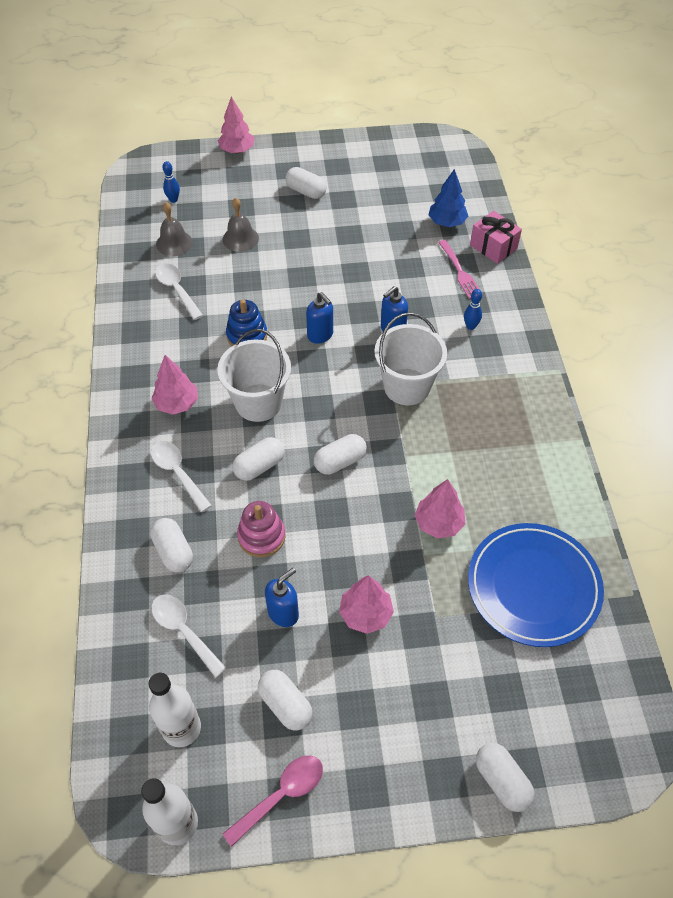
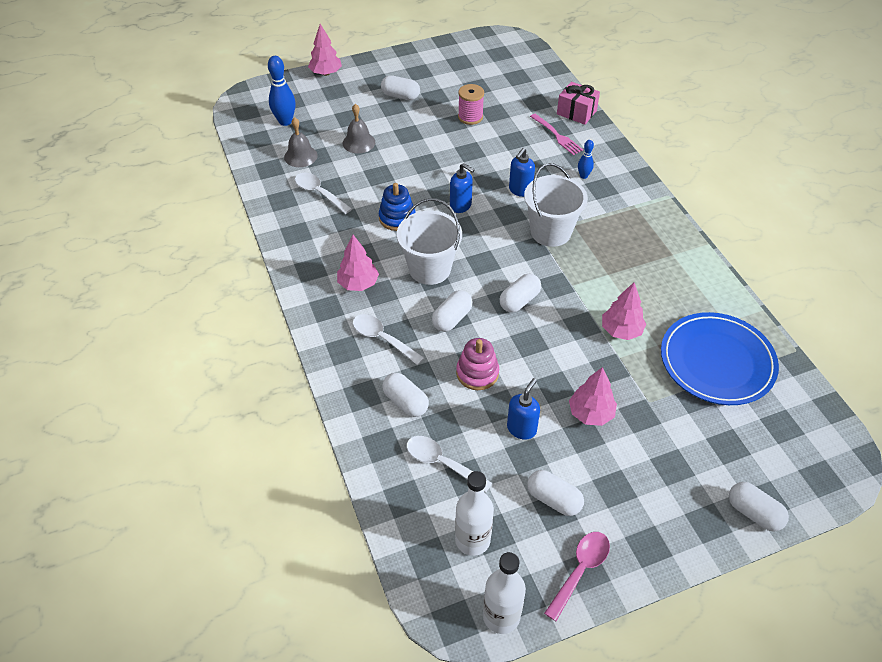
camera: 15 degrees left, 5 degrees down
blue bowling pin [162,161,180,203] -> blue bowling pin [268,56,296,126], size x1.77
blue tree [429,169,468,227] -> none
none -> pink spool [458,84,484,125]

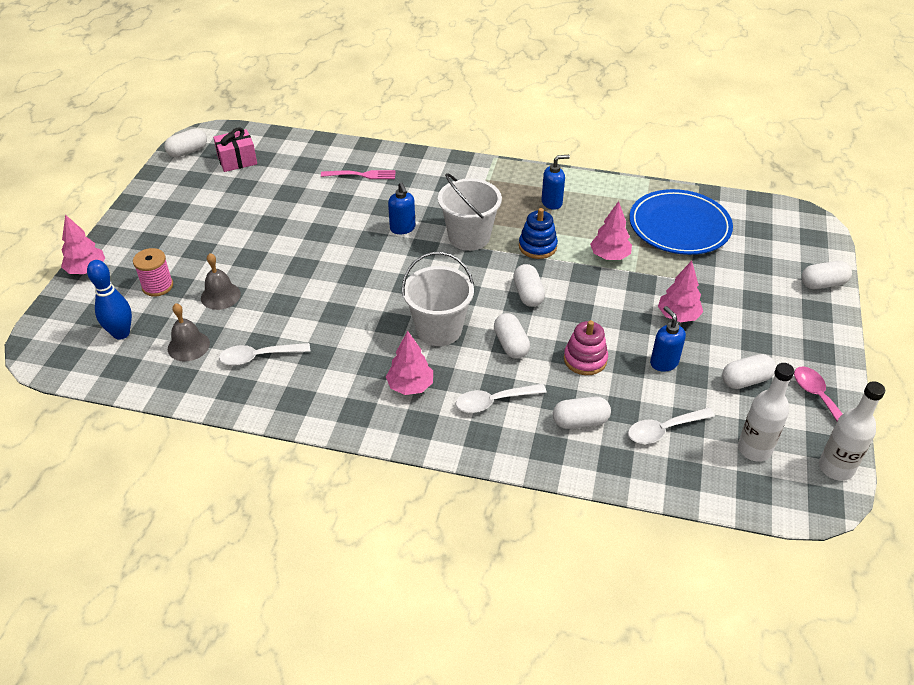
camera: 55 degrees left, 5 degrees down
blue stacking toy [379,183,415,231] -> blue stacking toy moved to [519,208,558,259]
white capsule [381,75,420,100] -> white capsule moved to [164,128,207,157]
blue soap dispenser [450,163,474,213] -> blue soap dispenser moved to [541,155,570,210]
pink spool [458,84,484,125] -> pink spool moved to [133,248,173,296]
pink gift [557,82,600,125] -> pink gift moved to [213,127,257,172]
blue bowling pin [578,140,594,179] -> none

